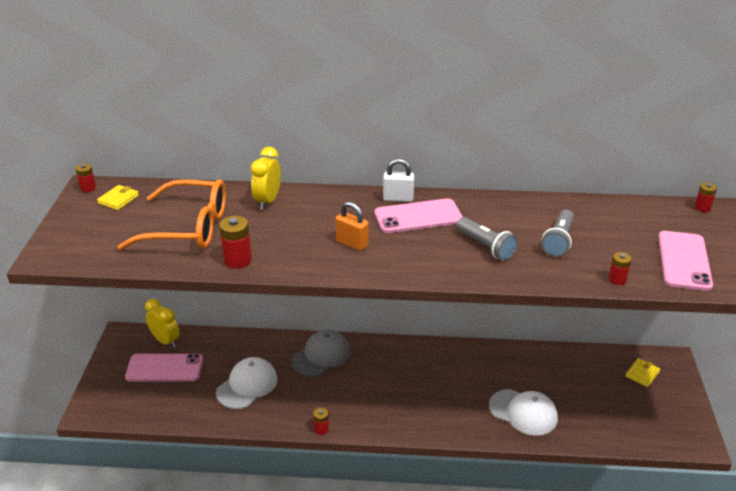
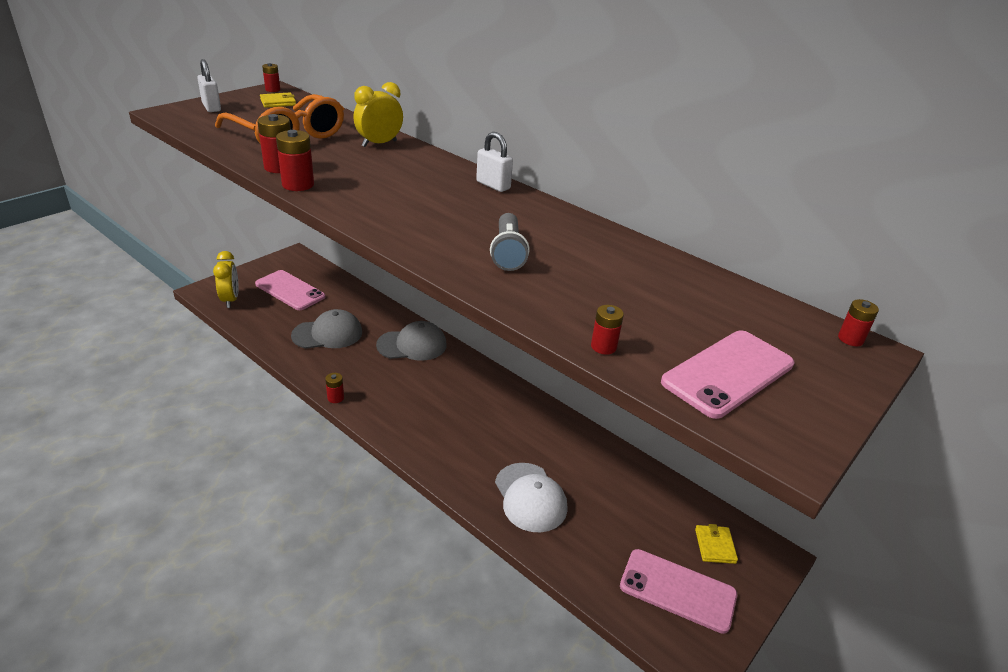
camera: 35 degrees right, 0 degrees up
yellow clock [145,299,180,348] -> yellow clock moved to [213,251,239,308]
white cap [216,357,278,409] -> grey cap [291,309,362,349]
orange padlock [335,201,369,251] -> none
pink phone [374,198,463,233] -> pink phone moved to [620,549,737,634]
grey flashlight [541,210,574,257] -> none
yellow wallet [626,358,660,387] -> yellow wallet turned 75 degrees counterclockwise [695,524,738,564]
none -> white padlock [197,59,221,112]
none -> red battery [276,130,314,191]

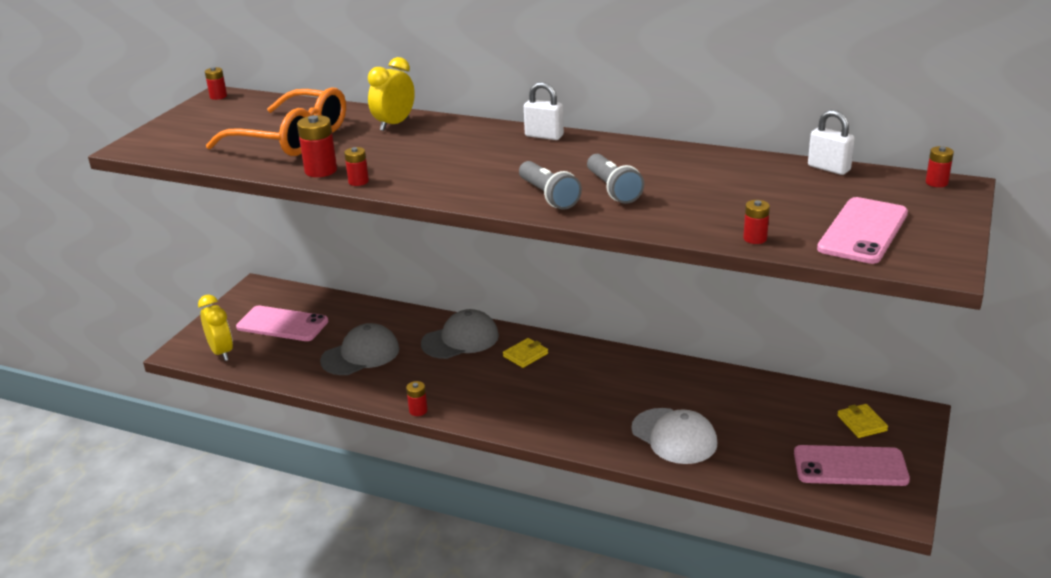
camera: 15 degrees left, 5 degrees down
white padlock [197,59,221,112] -> white padlock moved to [808,110,855,175]
yellow wallet [260,93,296,108] -> yellow wallet moved to [503,338,548,368]
red battery [276,130,314,191] -> red battery [344,147,369,186], size x0.62
none -> grey flashlight [519,161,582,210]

